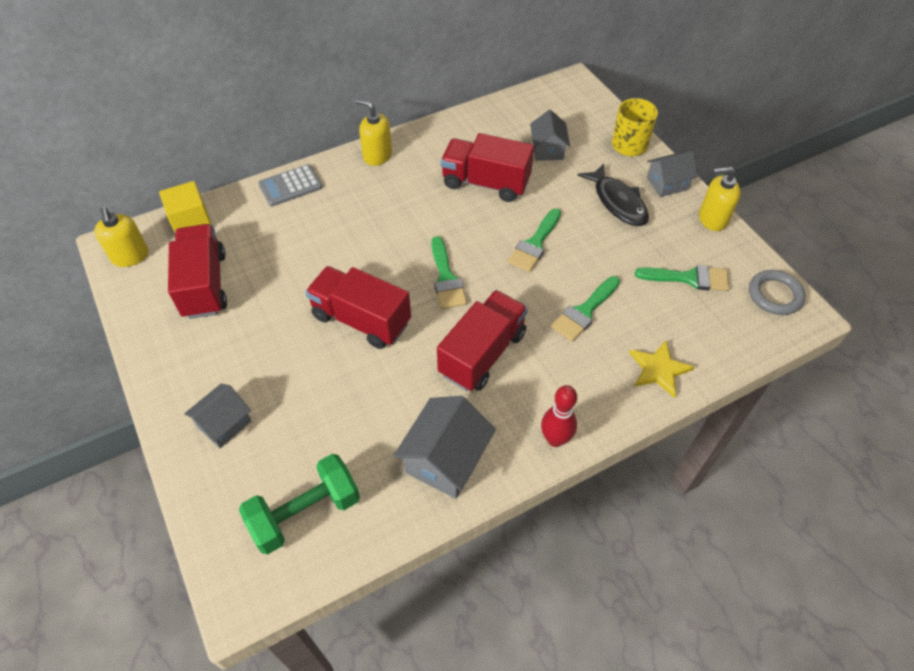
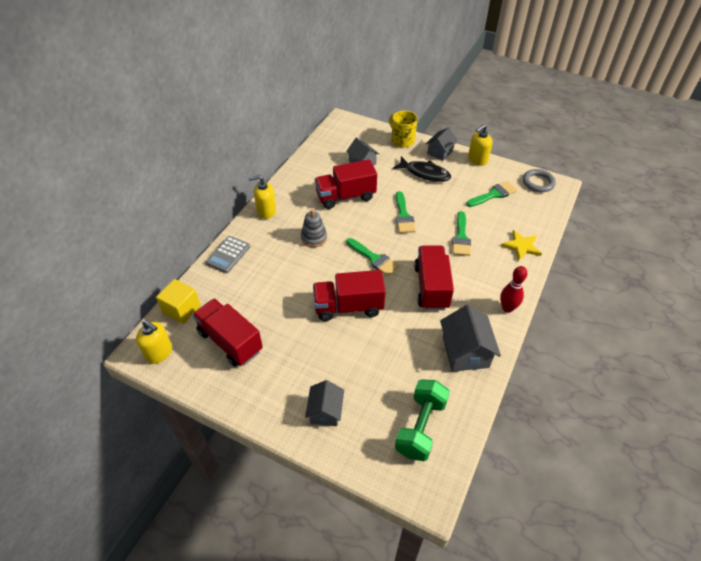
camera: 35 degrees left, 5 degrees down
none -> grey stacking toy [301,209,327,247]

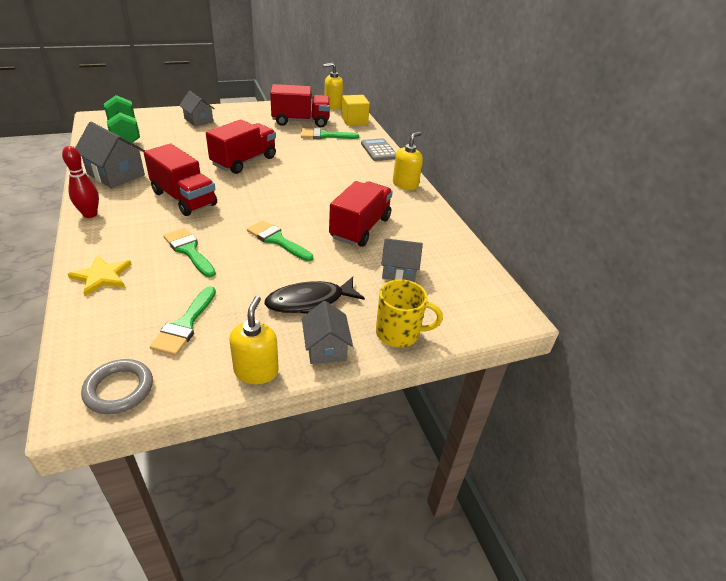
camera: 130 degrees right, 10 degrees down
grey stacking toy [301,209,327,247] -> none
green brush [346,238,399,276] -> green brush moved to [301,128,359,139]

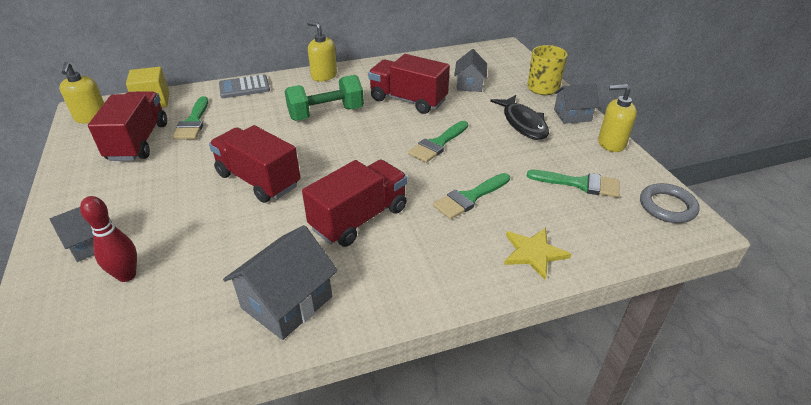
camera: 85 degrees left, 0 degrees up
red bowling pin [62,146,99,218] -> red bowling pin moved to [80,196,137,282]
green dumbbell [104,95,140,145] -> green dumbbell moved to [285,75,364,121]

